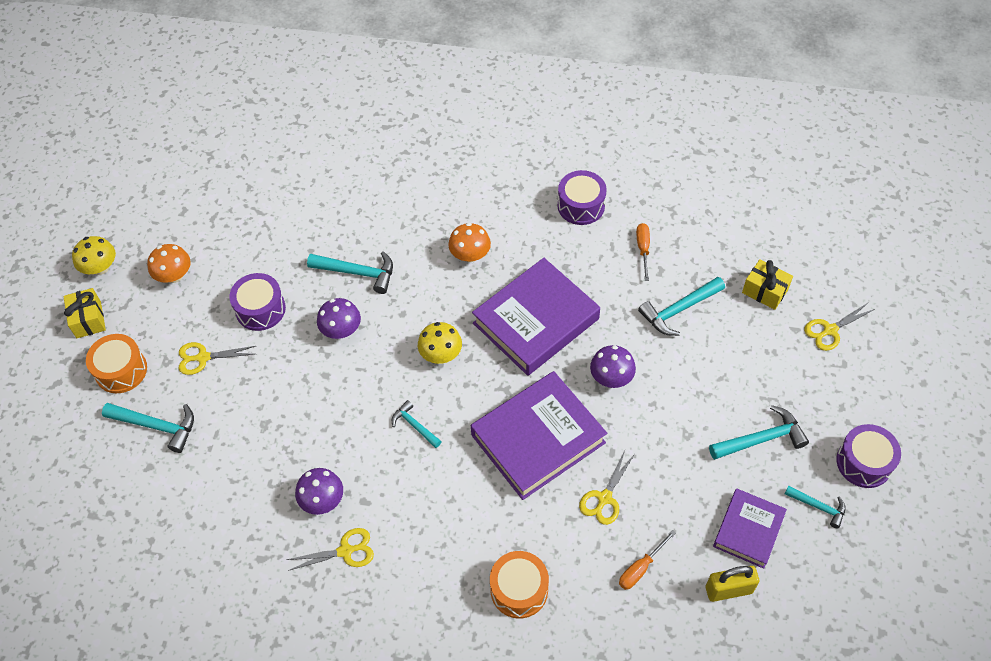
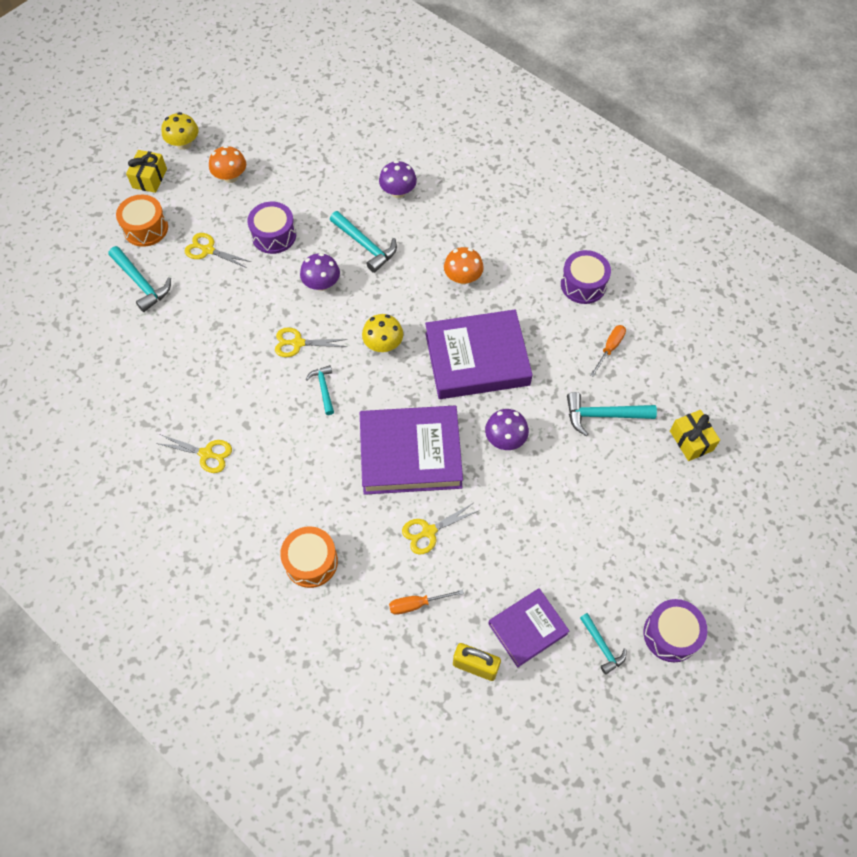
camera: 30 degrees right, 5 degrees up
purple mushroom [295,468,343,515] -> purple mushroom moved to [379,161,417,198]
turquoise hammer [709,405,809,460] -> none
yellow scissors [804,303,875,351] -> yellow scissors moved to [275,327,348,357]

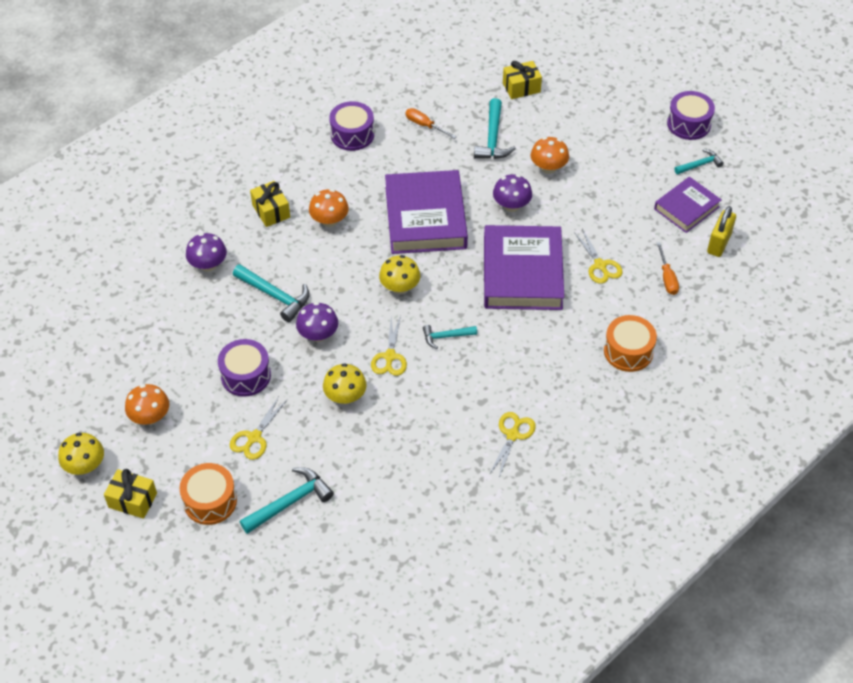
camera: 85 degrees left, 10 degrees down
turquoise hammer [330,211,397,273] -> turquoise hammer turned 75 degrees clockwise [233,264,309,322]
purple book [488,588,569,667] -> purple book turned 75 degrees clockwise [654,177,721,233]
none -> yellow gift [250,181,290,227]
none -> yellow mushroom [323,363,366,404]
none -> orange mushroom [531,137,569,174]

